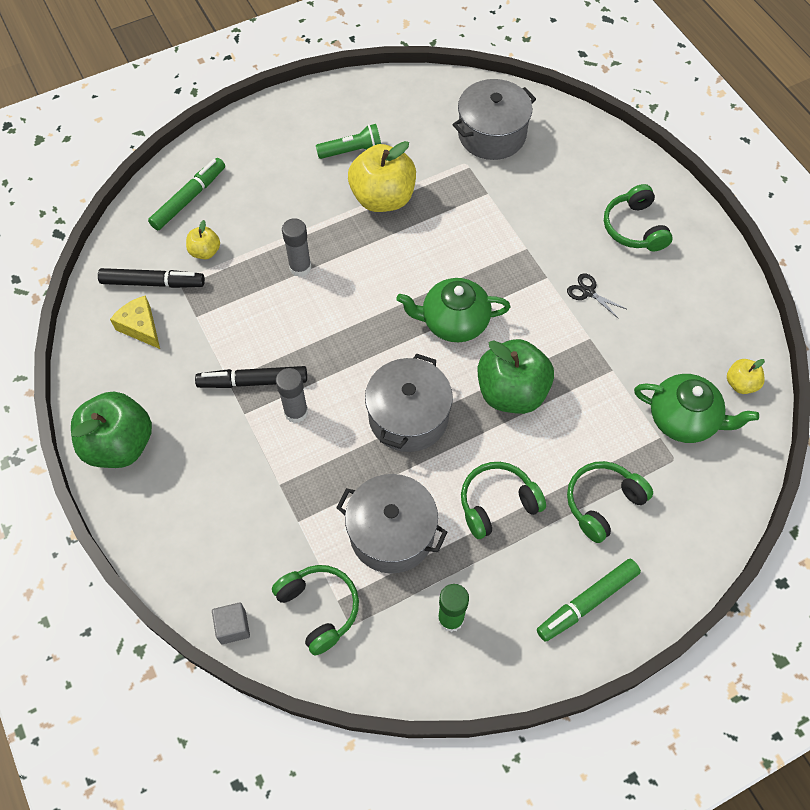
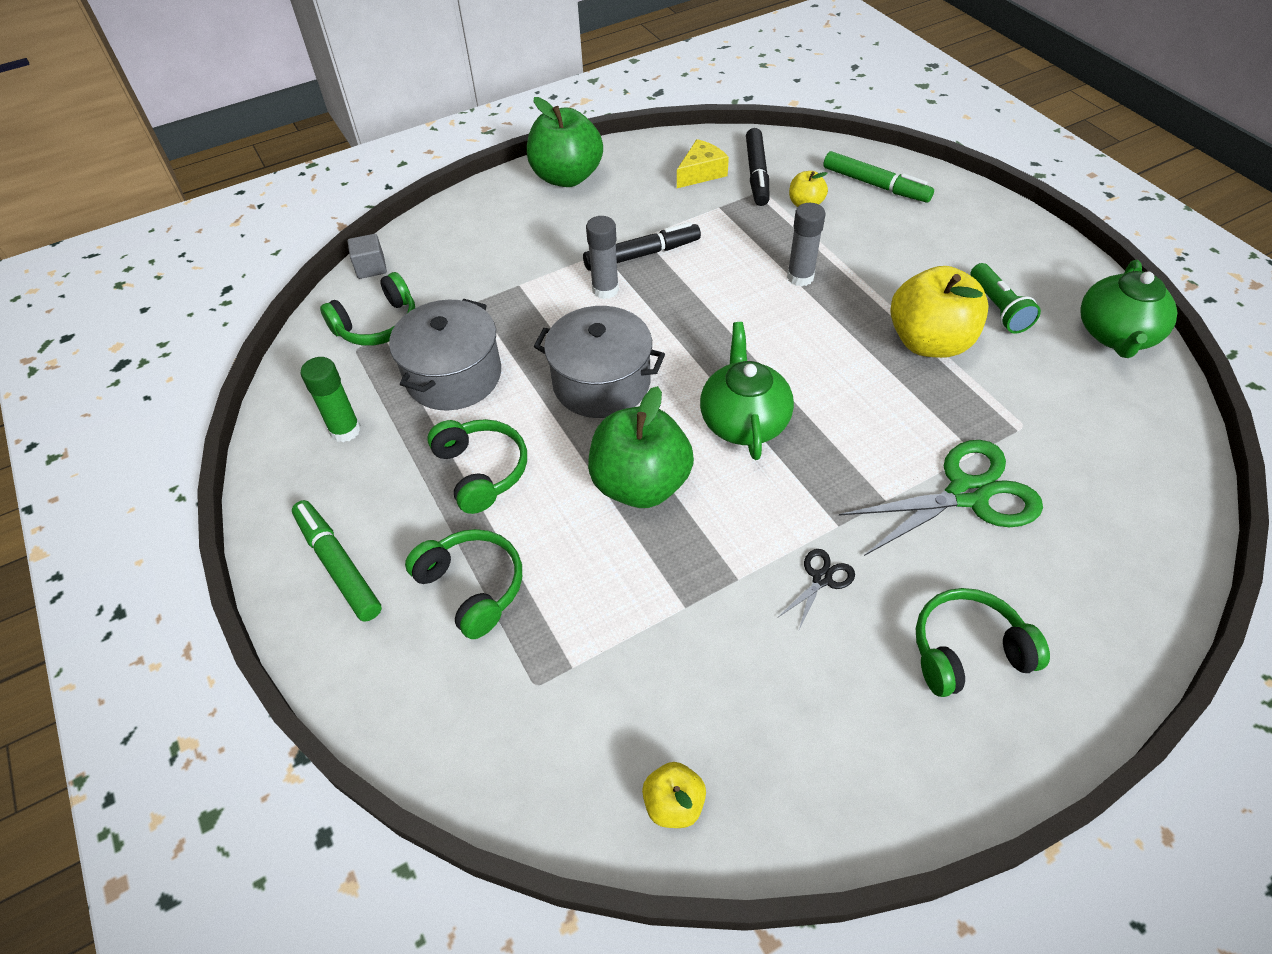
camera: 90 degrees right, 10 degrees down
black marker [195,366,307,388] -> black marker turned 75 degrees clockwise [583,222,701,271]
grey pot [452,79,536,160] -> none
green teapot [634,374,759,443] -> green teapot moved to [1080,260,1178,358]
none -> green scissors [839,440,1043,556]

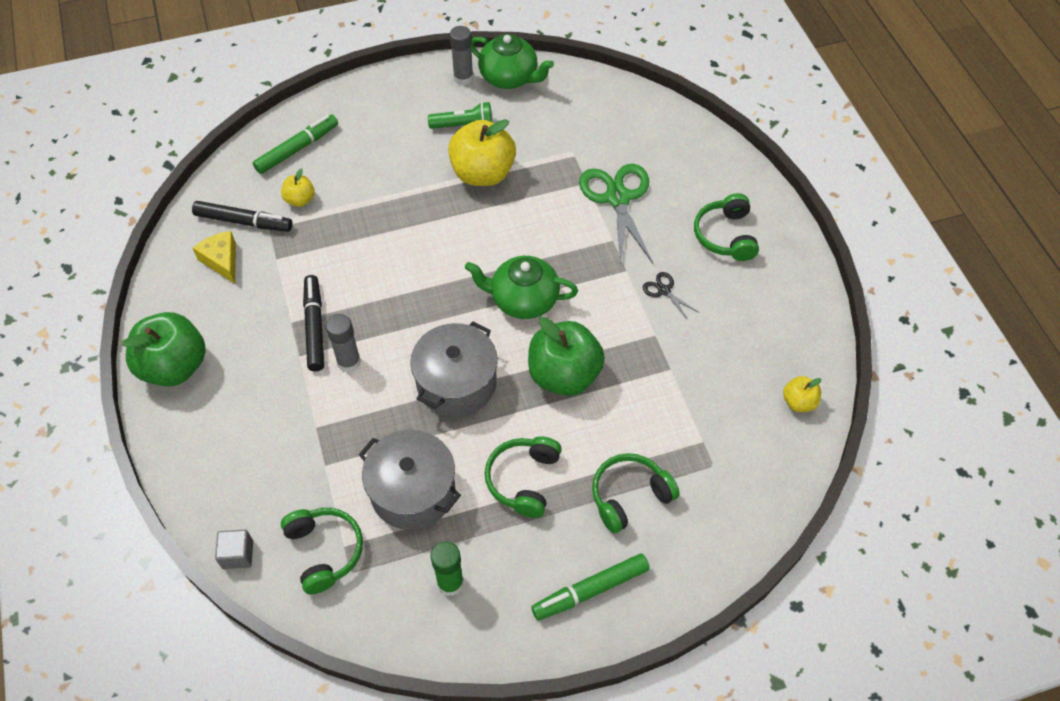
camera: 80 degrees left, 5 degrees up
green headphones [427,419,527,514] -> green headphones turned 60 degrees counterclockwise [485,436,562,518]
grey glue stick [787,203,825,287] -> grey glue stick moved to [450,26,473,85]

